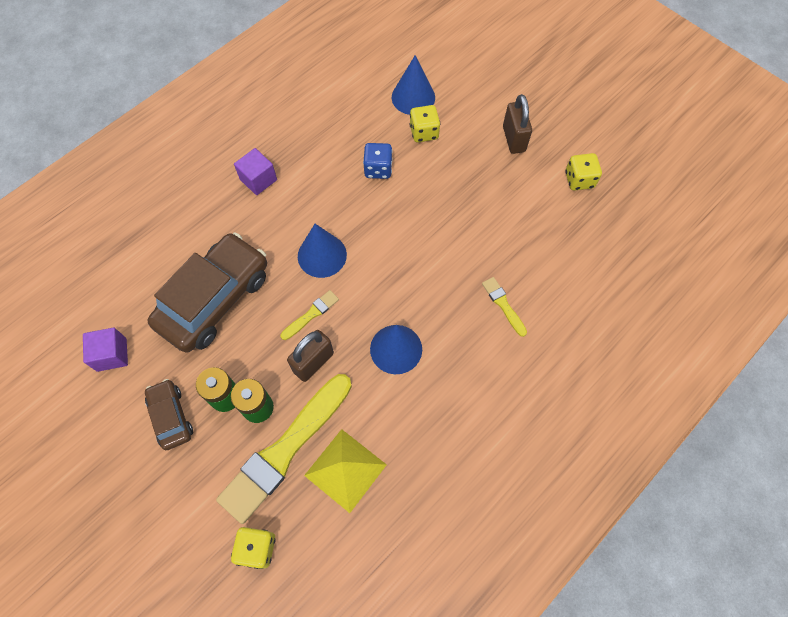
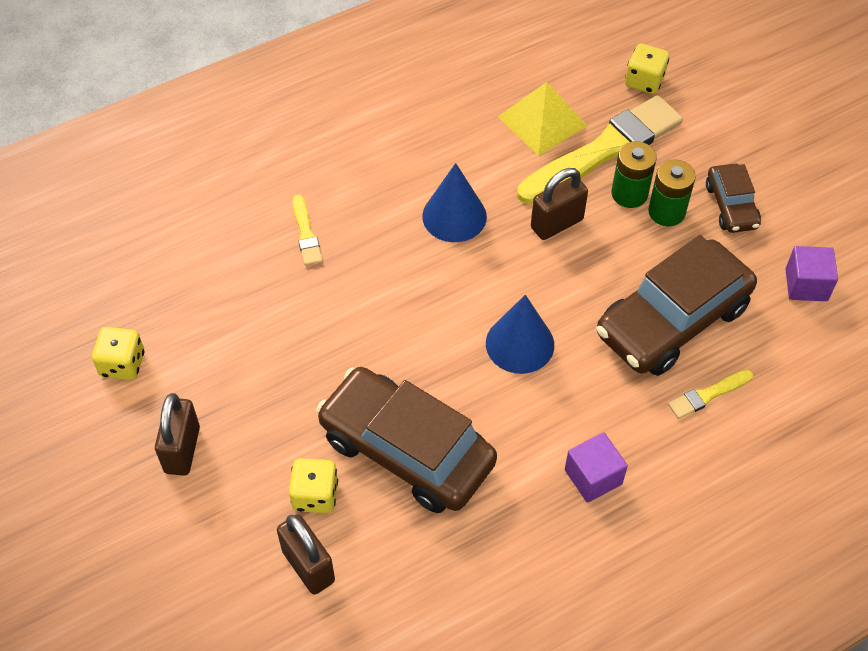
camera: 165 degrees left, 10 degrees down
yellow brush [281,290,339,340] -> yellow brush moved to [668,370,753,419]
blue dice [363,143,393,179] -> brown car [316,367,497,513]
blue cone [392,55,435,115] -> brown padlock [277,515,335,594]

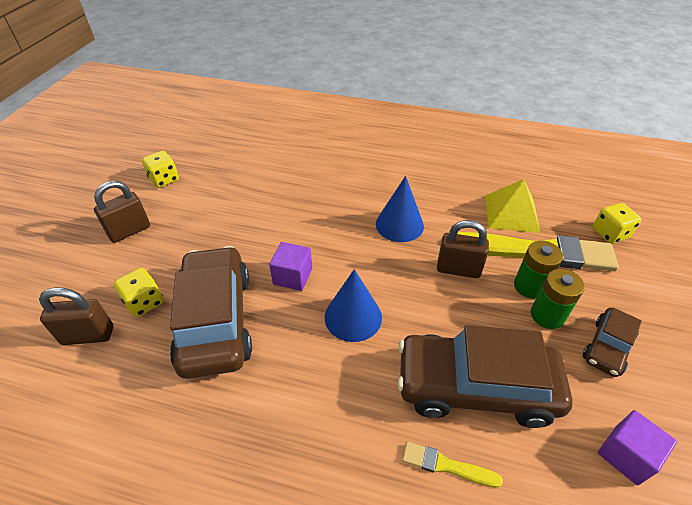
camera: 45 degrees right, 10 degrees down
brown padlock [277,515,335,594] -> brown padlock turned 75 degrees clockwise [39,287,113,345]
yellow brush [293,195,323,266] -> none
purple cube [565,432,628,503] -> purple cube moved to [269,242,312,291]

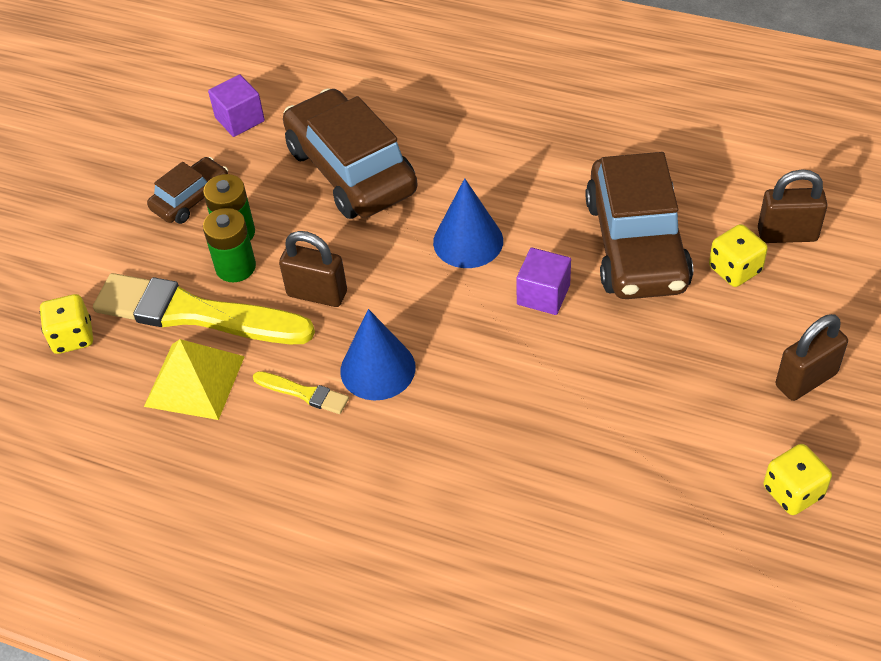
camera: 170 degrees left, 5 degrees up
brown car [397,325,573,428] -> brown car turned 135 degrees counterclockwise [283,88,418,219]
yellow brush [402,442,503,488] -> yellow brush moved to [253,371,349,414]

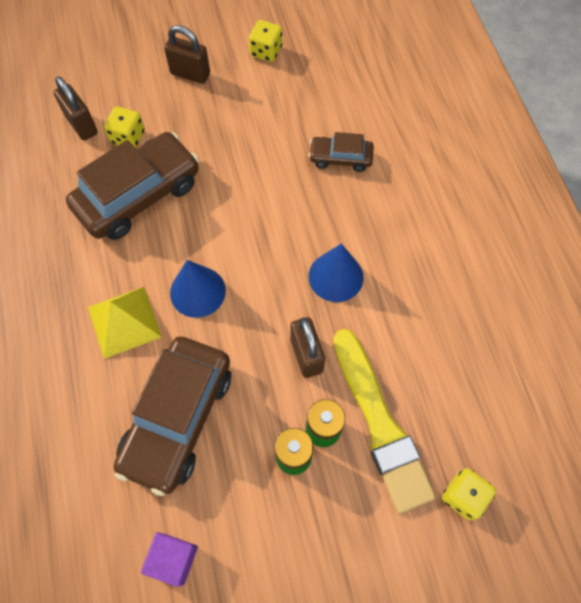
camera: 130 degrees left, 15 degrees up
yellow pyramid [144,339,245,420] -> yellow pyramid moved to [88,287,162,359]
brown car [147,157,228,224] -> brown car moved to [309,132,374,172]
yellow brush [253,371,349,414] -> none
purple cube [516,248,571,315] -> none

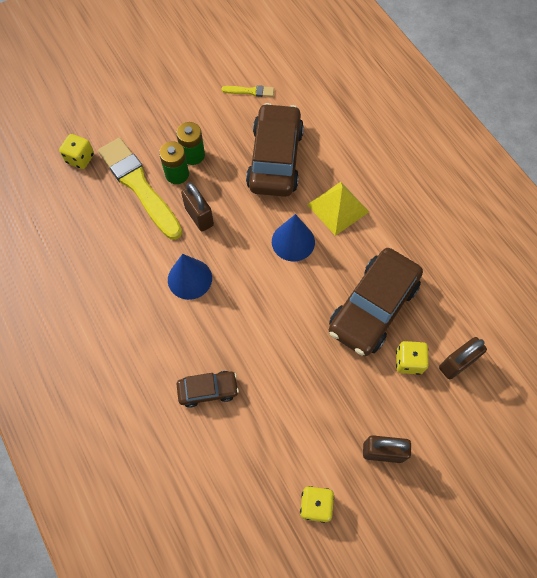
camera: 165 degrees right, 0 degrees up
brown padlock [54,76,98,141] -> brown padlock turned 75 degrees counterclockwise [439,337,487,379]
purple cube [141,532,198,587] -> yellow brush [222,85,274,97]

